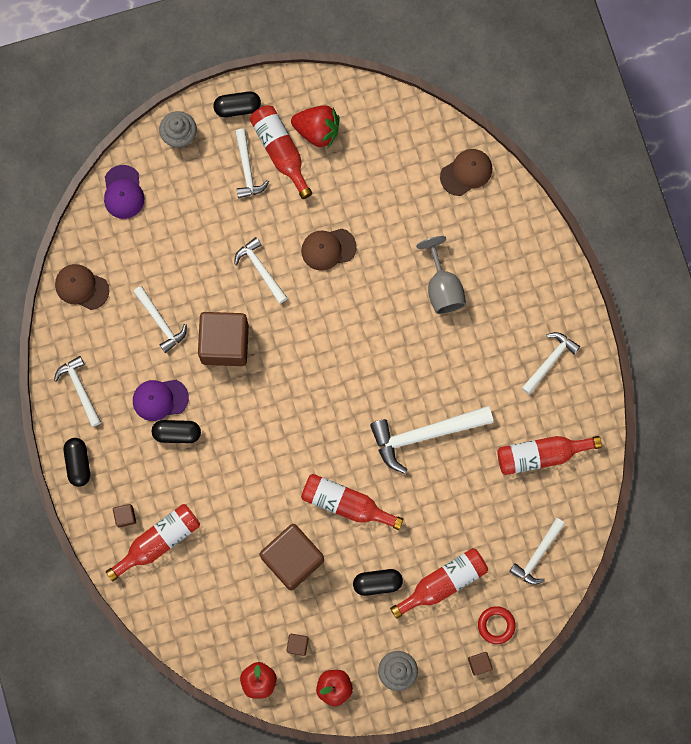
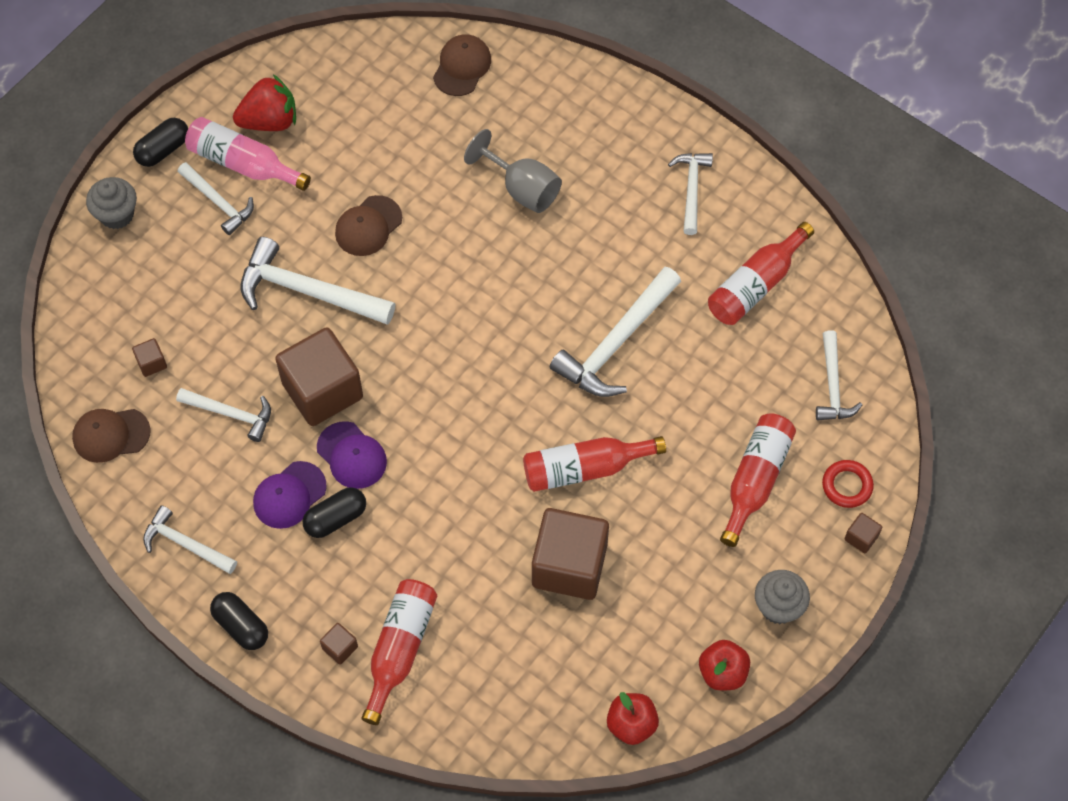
camera: 35 degrees left, 15 degrees down
purple cap [104,165,144,219] -> purple cap moved to [317,421,387,489]
white hammer [235,237,287,304] -> white hammer [241,237,395,325], size x1.68
red bottle [250,105,312,199] -> pink bottle [185,117,311,191]
brown cube [287,634,308,656] -> brown cube moved to [132,338,167,377]
black capsule [353,569,403,596] -> none

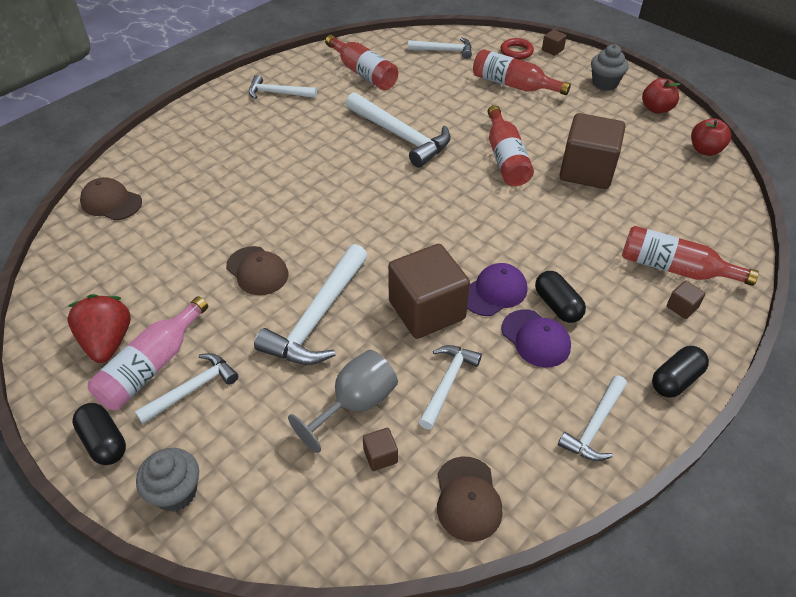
camera: 85 degrees left, 15 degrees down
grey goblet [464,129,562,213] -> grey goblet moved to [288,350,398,453]

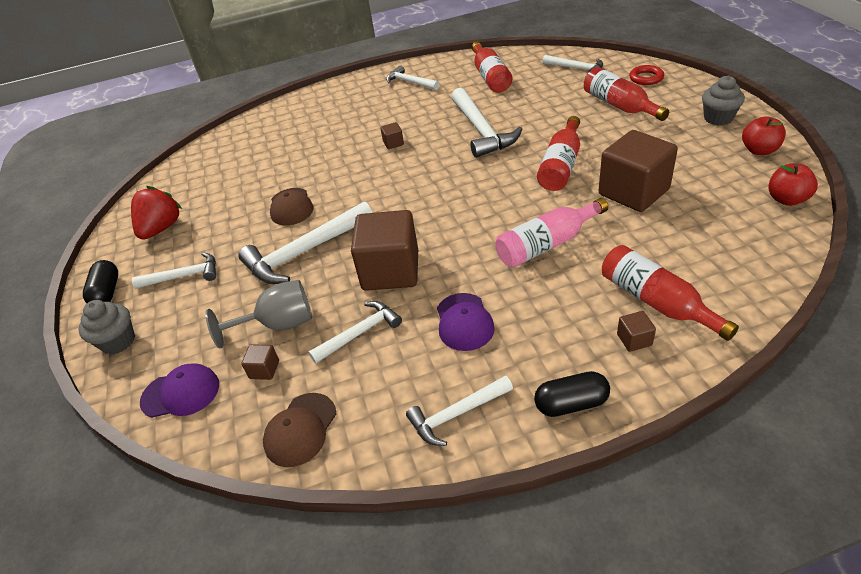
camera: 35 degrees right, 5 degrees down
brown cap [80,177,142,220] -> none
pink bottle [88,296,208,410] -> pink bottle moved to [495,198,608,267]
purple cap [467,263,527,316] -> purple cap moved to [140,363,219,418]
black capsule [535,271,586,323] -> none
brown cube [542,30,567,56] -> brown cube moved to [380,122,404,149]

